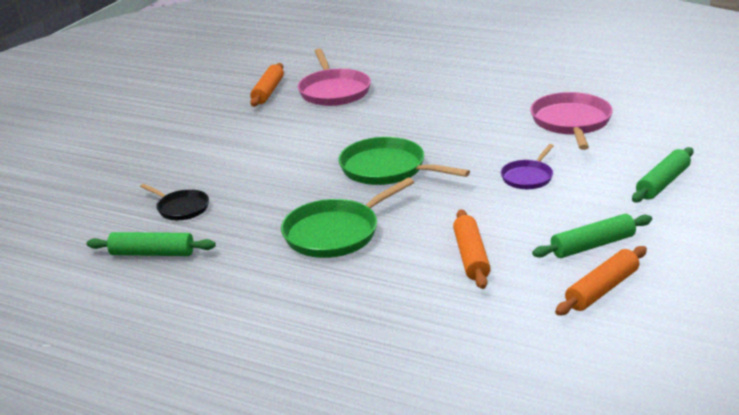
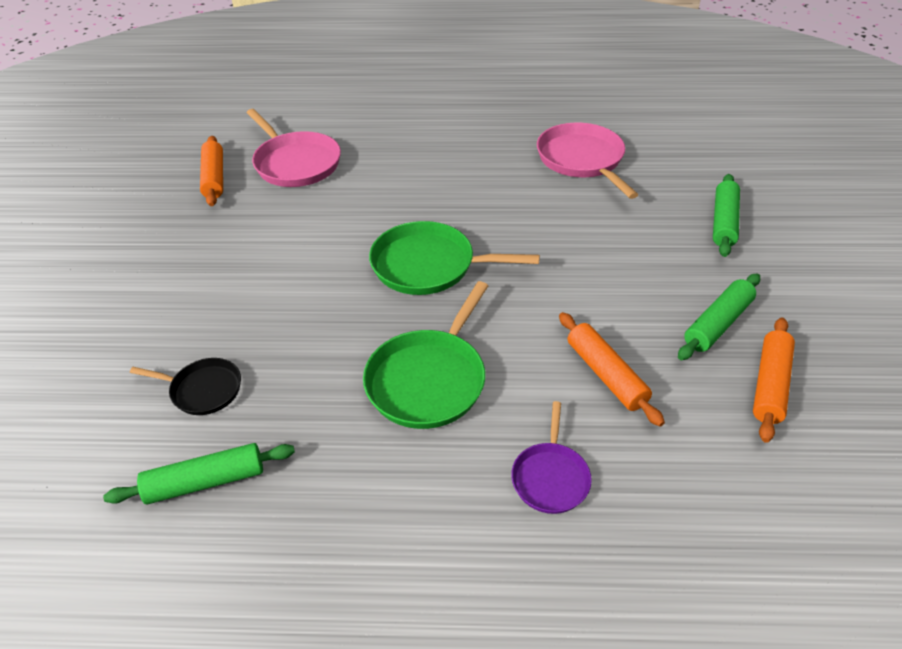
camera: 25 degrees left, 15 degrees up
purple pan [501,144,554,189] -> purple pan moved to [511,401,592,514]

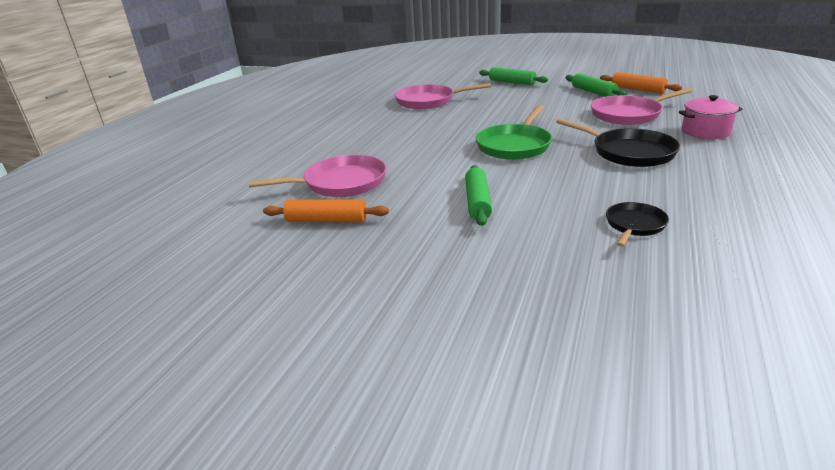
camera: 70 degrees left, 15 degrees down
green rolling pin [103,443,295,505] -> green rolling pin moved to [465,165,492,226]
green pan [363,281,488,429] -> black pan [556,118,680,167]
purple pan [511,401,592,514] -> pink pot [679,95,742,139]
orange rolling pin [559,312,665,427] -> pink pan [591,88,691,125]

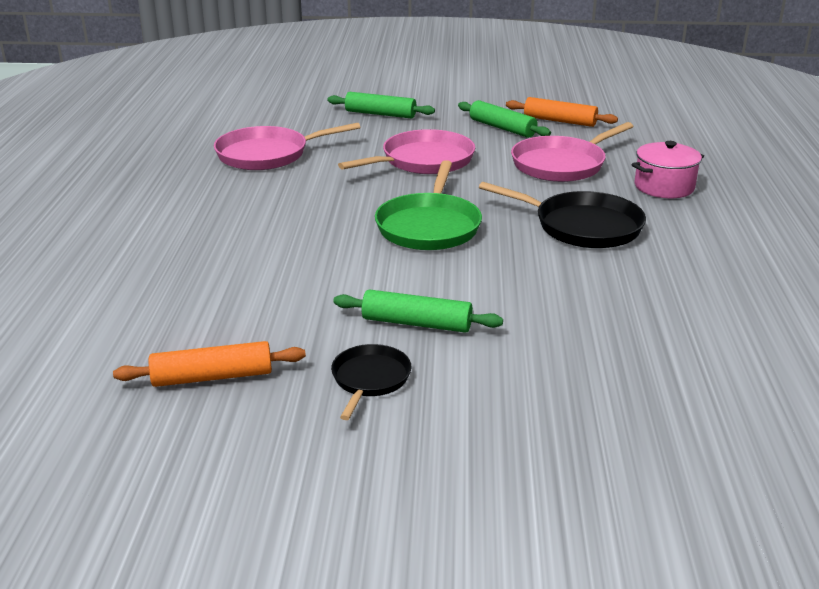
camera: 20 degrees left, 0 degrees up
pink pan [248,155,386,197] -> pink pan moved to [338,129,475,174]
green rolling pin [465,165,492,226] -> green rolling pin turned 60 degrees counterclockwise [333,289,503,333]
black pan [606,202,669,247] -> black pan moved to [331,344,411,420]

